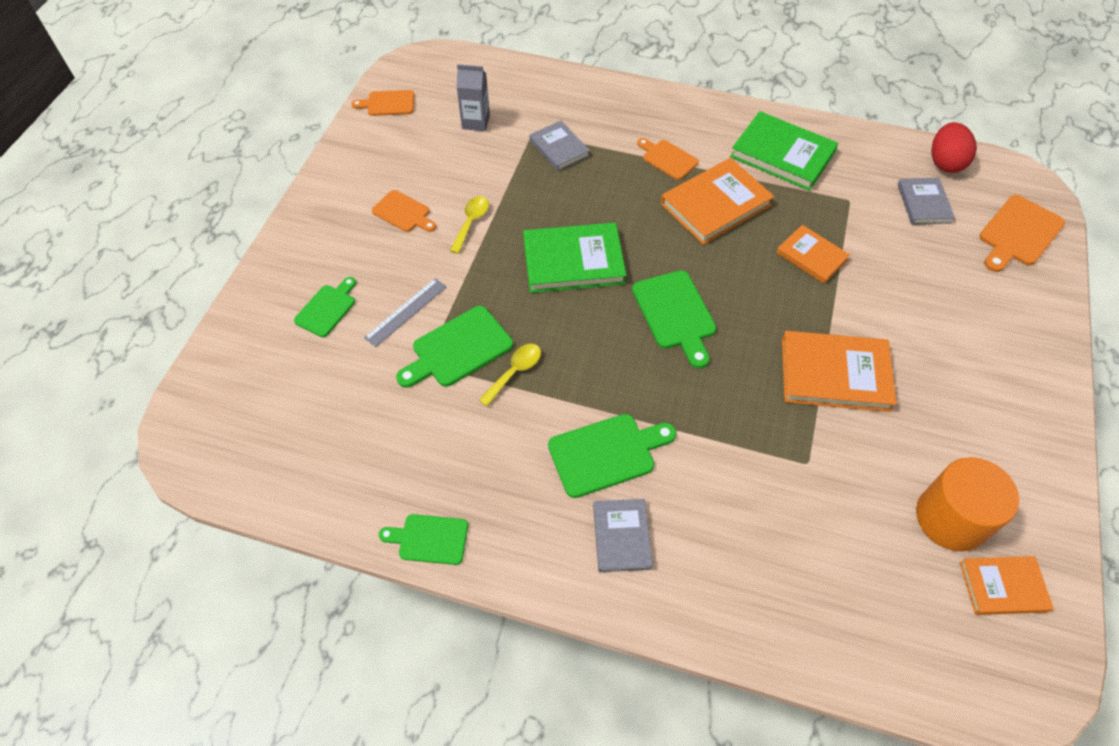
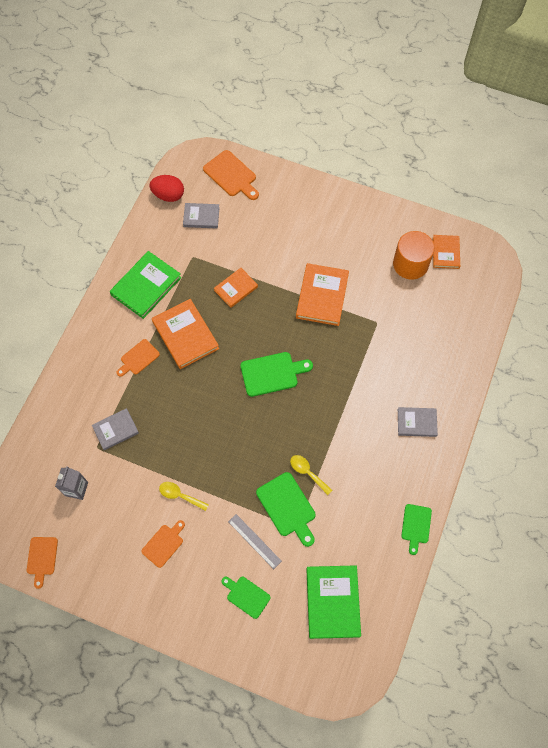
camera: 85 degrees left, 10 degrees up
green book [523,223,627,293] -> green book moved to [306,565,361,639]
green cutting board [548,414,676,498] -> none

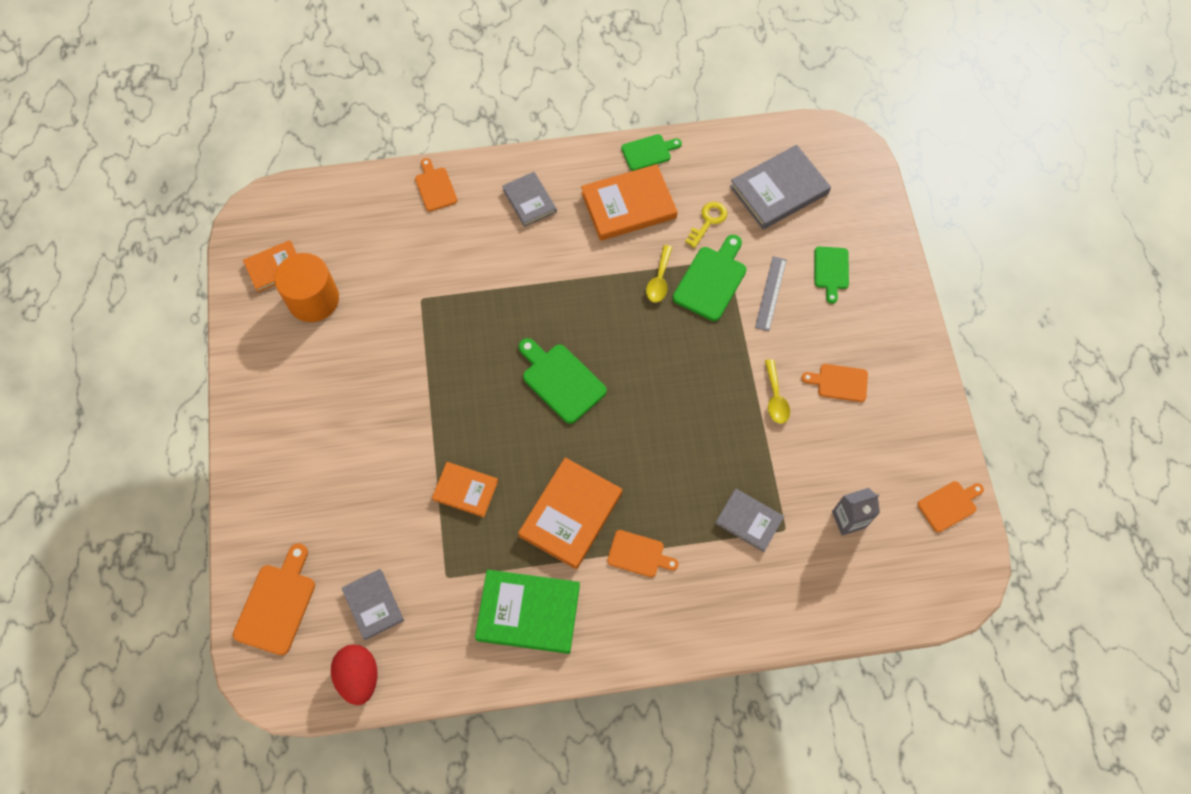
camera: 120 degrees left, 0 degrees up
orange book [296,263,349,326] -> orange book moved to [581,164,678,241]
green book [306,565,361,639] -> grey book [730,145,831,229]
none -> orange cutting board [415,158,457,212]
none -> yellow key [685,202,727,248]

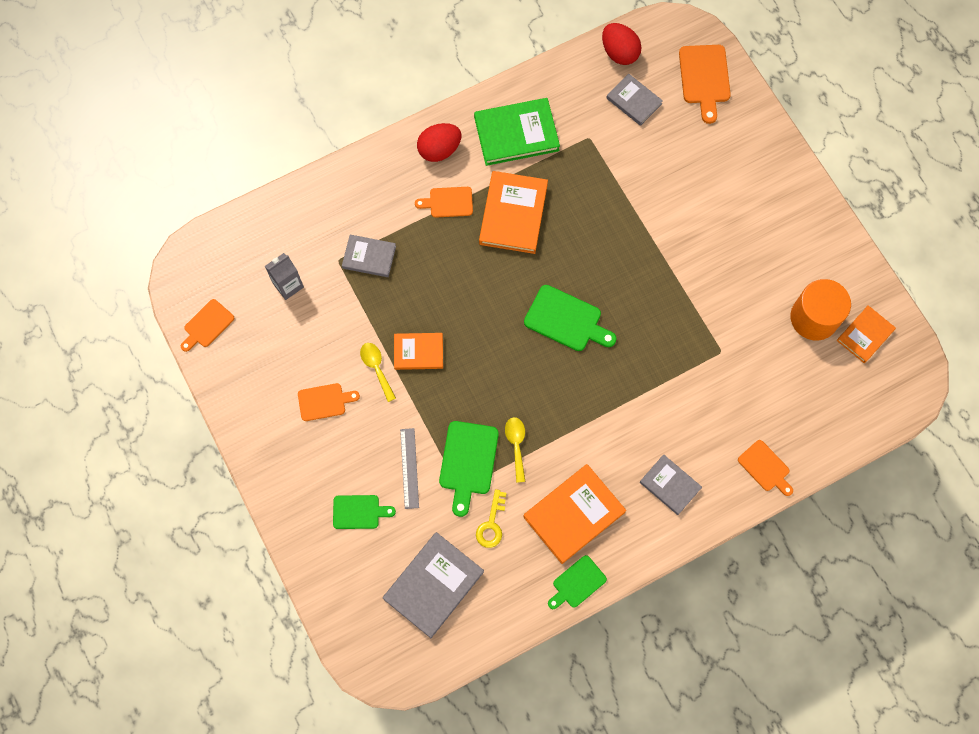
camera: 160 degrees right, 5 degrees up
orange book [432,462,498,517] -> orange book moved to [394,333,443,370]
green cutting board [815,246,849,304] -> green cutting board turned 105 degrees clockwise [333,495,396,529]
none -> red egg [417,123,461,162]

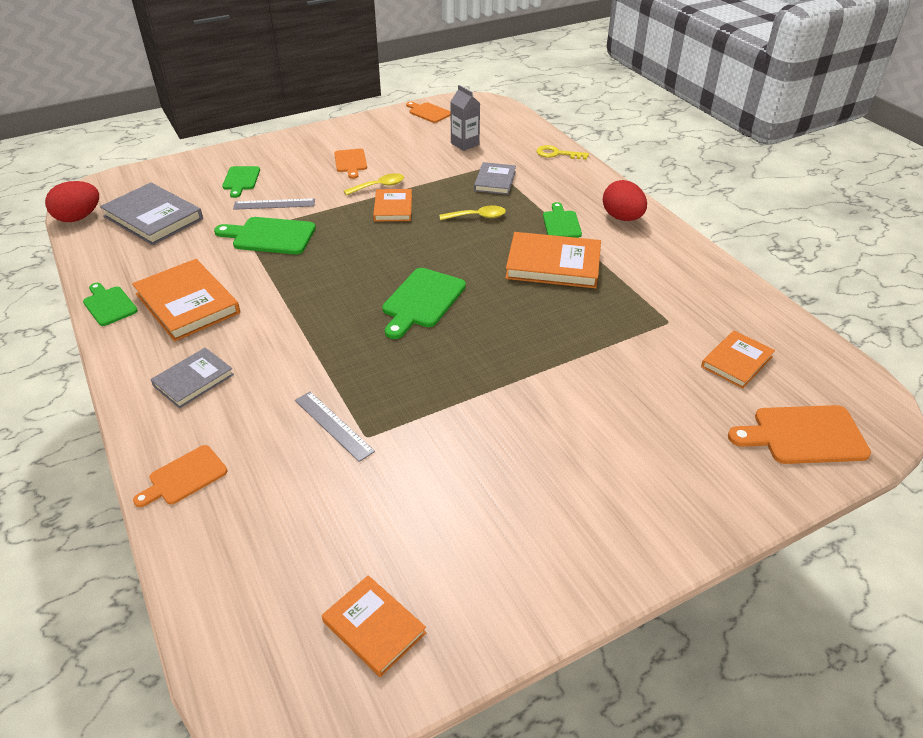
camera: 90 degrees right, 30 degrees down
orange cutting board [415,187,473,218] -> green cutting board [543,202,582,238]
green book [474,98,560,166] -> none
yellow key [476,489,507,548] -> yellow key moved to [536,145,589,160]
yellow spoon [505,417,526,483] -> yellow spoon moved to [439,206,506,220]
red egg [602,23,642,65] -> red egg moved to [45,181,99,222]
grey book [606,74,663,126] -> orange book [701,331,775,389]
orange cylinder [790,279,851,341] -> none
none -> grey ruler [295,391,375,462]

